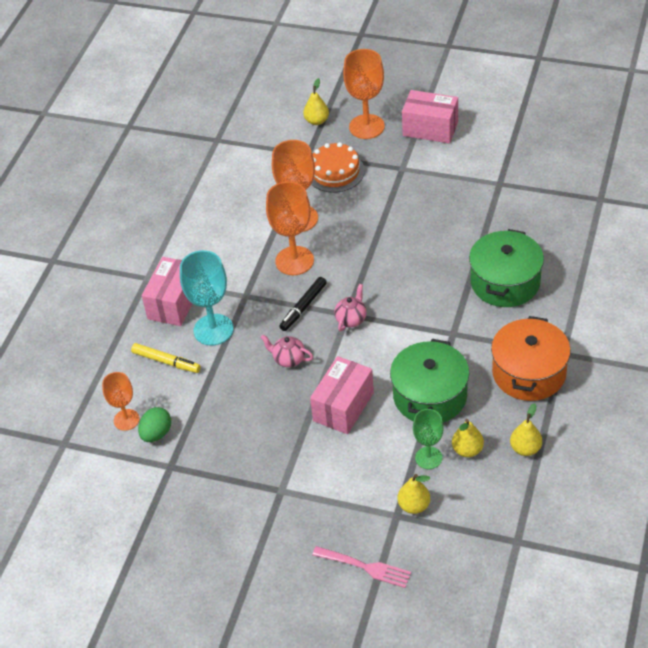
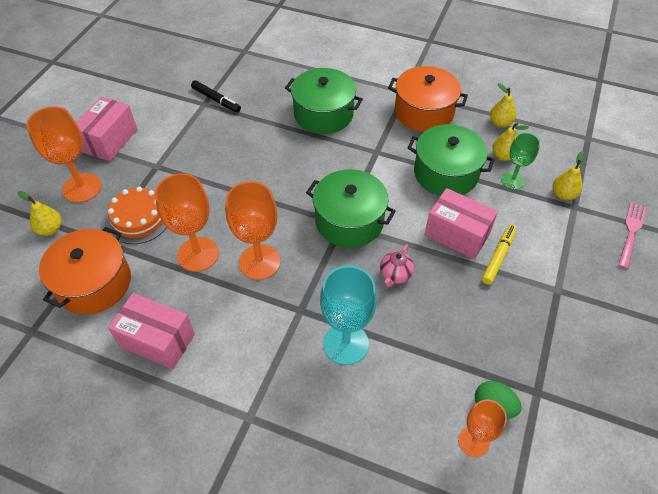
camera: 90 degrees left, 5 degrees up
yellow marker [131,343,201,373] -> yellow marker moved to [482,224,517,285]
pink box [142,257,192,326] -> pink box moved to [108,293,195,369]
black marker [279,277,327,331] -> black marker moved to [191,80,241,112]
pink teapot [334,284,367,331] -> green pot [306,169,396,247]
none -> orange pot [39,227,131,314]

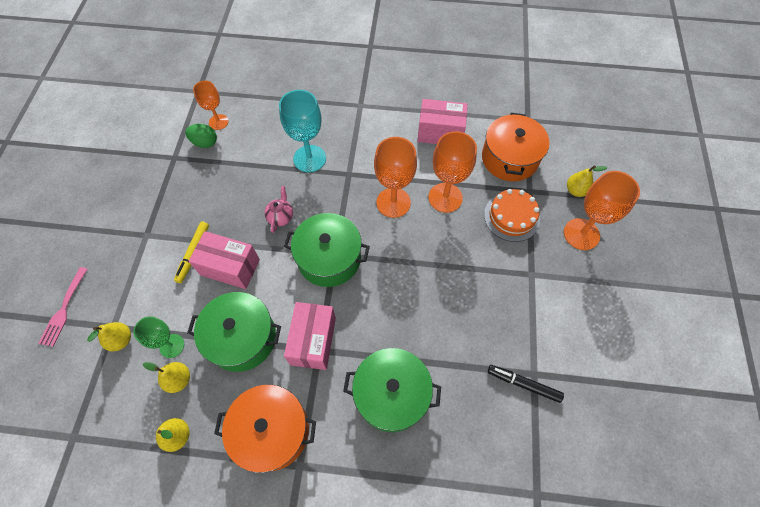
camera: 165 degrees right, 10 degrees up
pink box [76,97,137,161] -> pink box moved to [284,302,336,370]

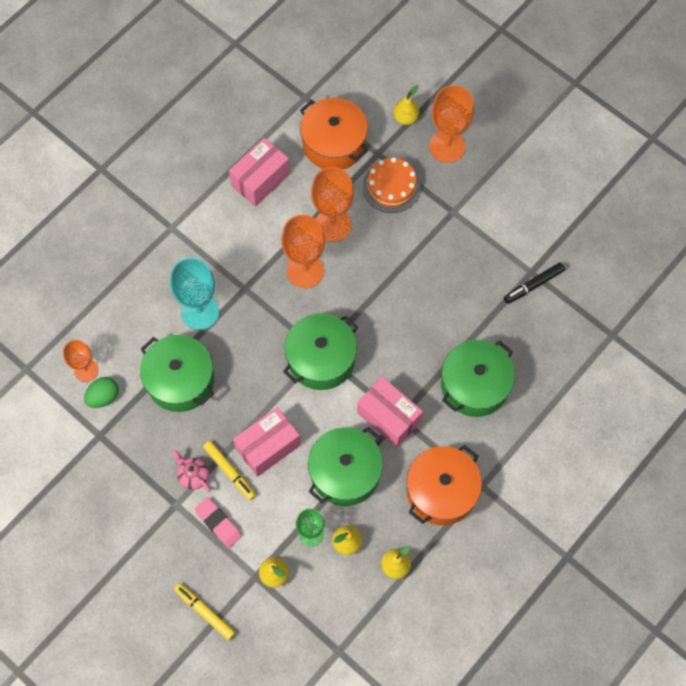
camera: 55 degrees left, 5 degrees up
pink fork [38,267,88,347] -> yellow marker [174,583,235,640]
pink teapot [264,186,293,233] -> pink teapot moved to [172,450,211,492]
none -> green pot [140,335,214,412]
none -> pink eraser [194,497,242,548]

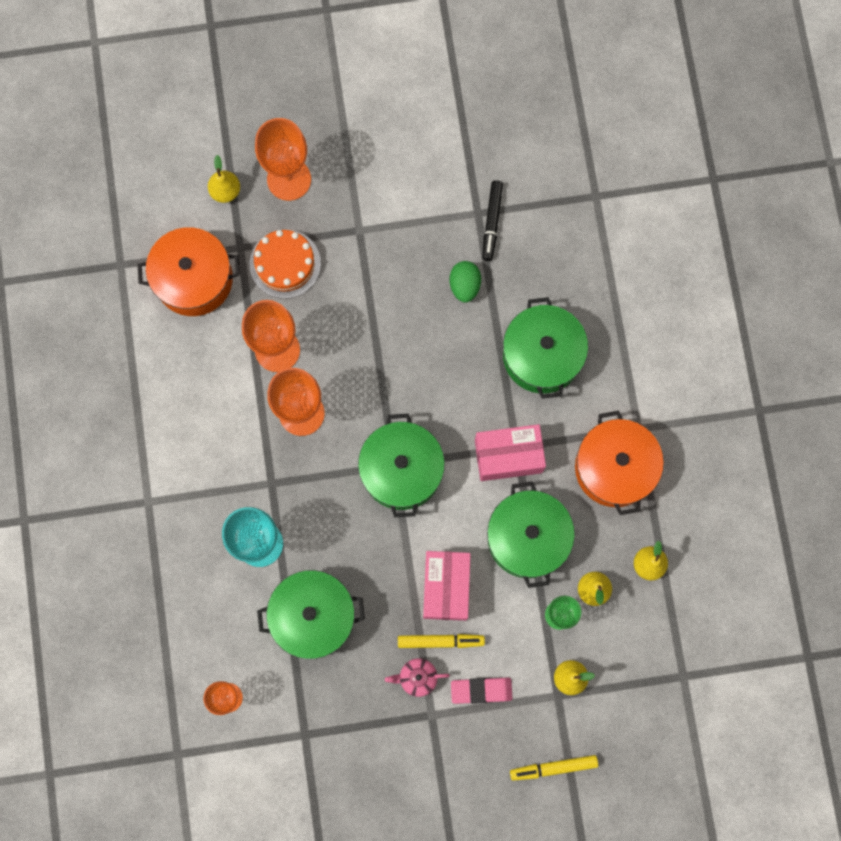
camera: 50 degrees left, 10 degrees up
green egg [84,377,119,408] -> green egg moved to [450,261,481,303]
pink box [229,138,290,207] -> none

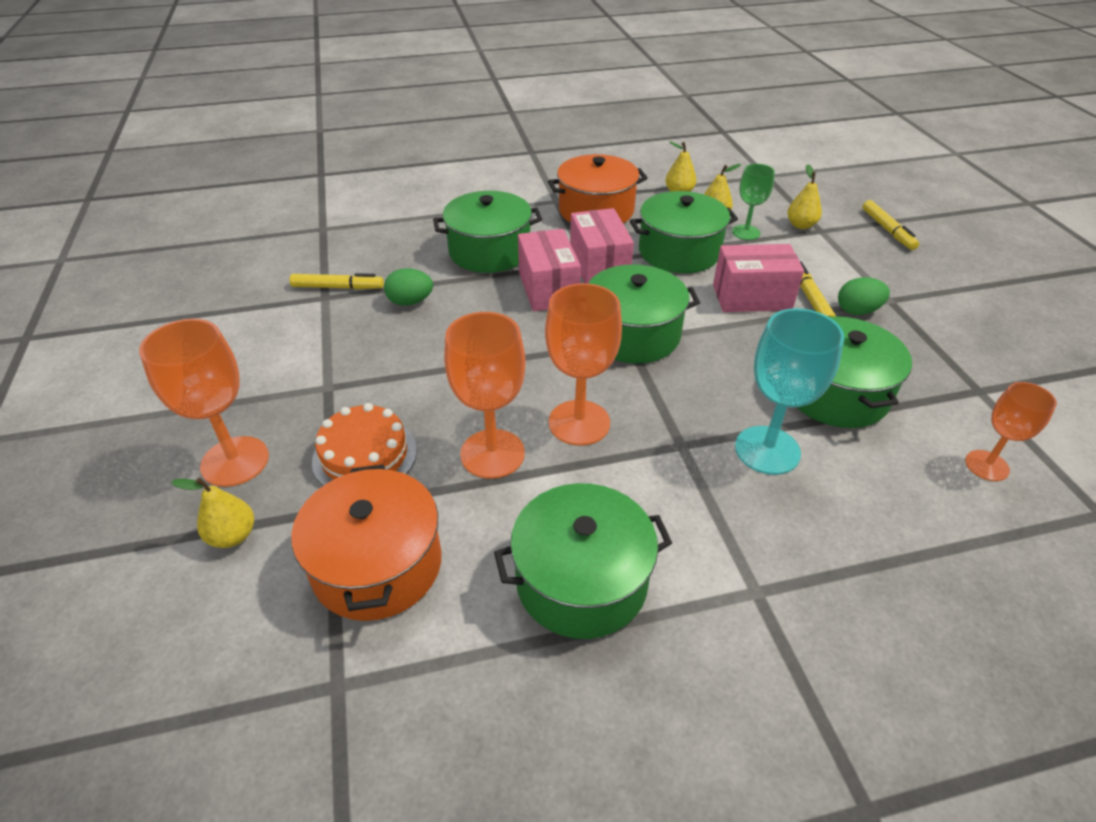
camera: 95 degrees left, 35 degrees down
pink teapot [385,658,450,697] -> green egg [838,277,890,315]
pink eraser [451,678,512,704] -> none
black marker [483,180,503,261] -> yellow marker [290,273,384,289]
none -> green pot [494,483,672,639]
none -> pink box [518,229,581,311]

